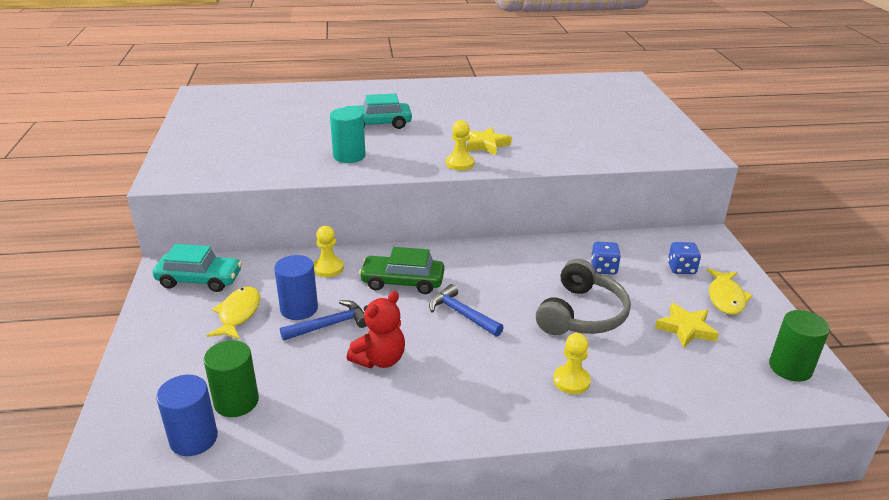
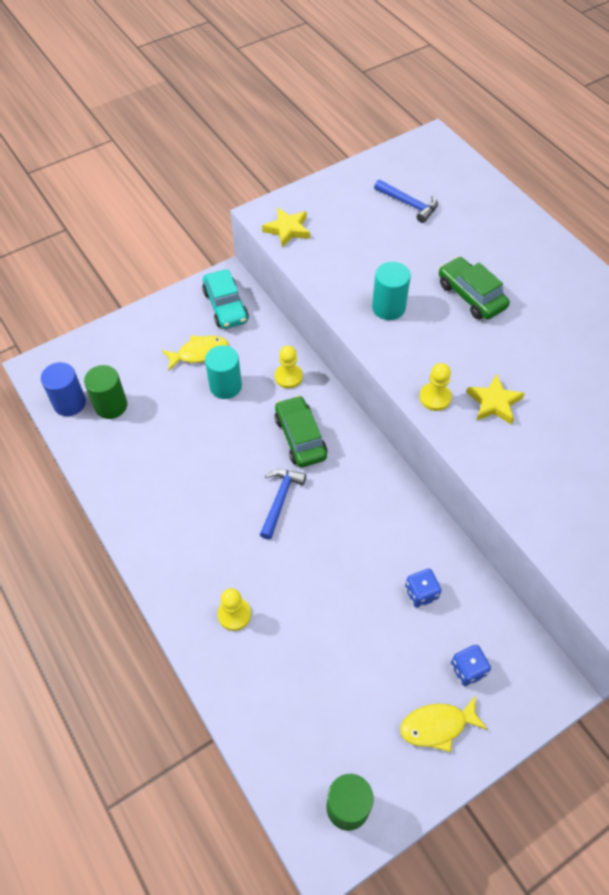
camera: 65 degrees right, 25 degrees up
blue cylinder [274,255,318,320] -> turquoise cylinder [205,345,242,399]
blue hammer [280,300,367,341] -> blue hammer moved to [374,179,438,223]
turquoise car [346,93,412,129] -> green car [439,257,510,320]
red teddy bear [347,291,405,368] -> none
grey headphones [536,259,631,335] -> none
yellow star [655,302,719,348] -> yellow star moved to [262,207,310,248]

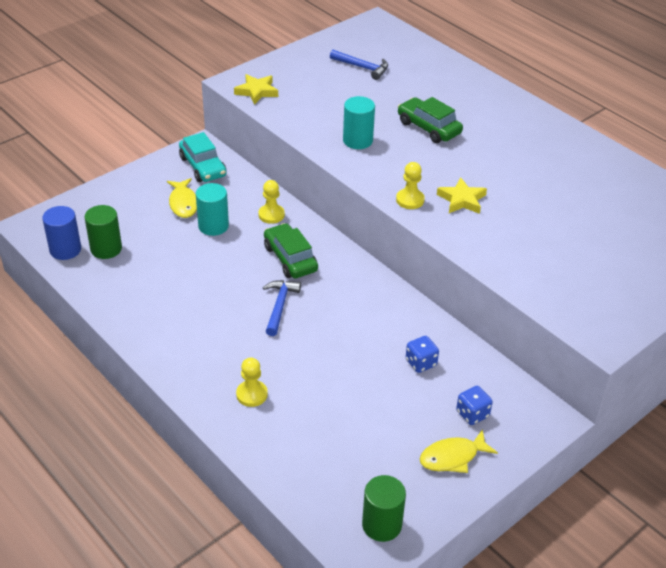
camera: 10 degrees left, 15 degrees down
yellow fish [162,335,228,371] -> yellow fish turned 105 degrees clockwise [167,178,197,218]

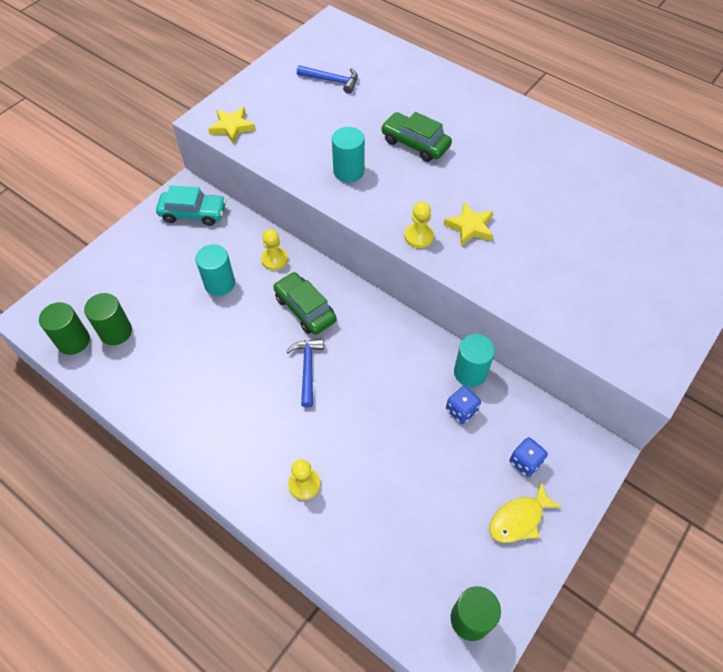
camera: 10 degrees left, 15 degrees up
blue cylinder [42,206,81,260] -> green cylinder [39,302,90,355]
yellow fish [167,178,197,218] -> none
turquoise car [179,132,227,182] -> turquoise car turned 45 degrees counterclockwise [156,185,226,226]
none -> turquoise cylinder [454,334,495,387]

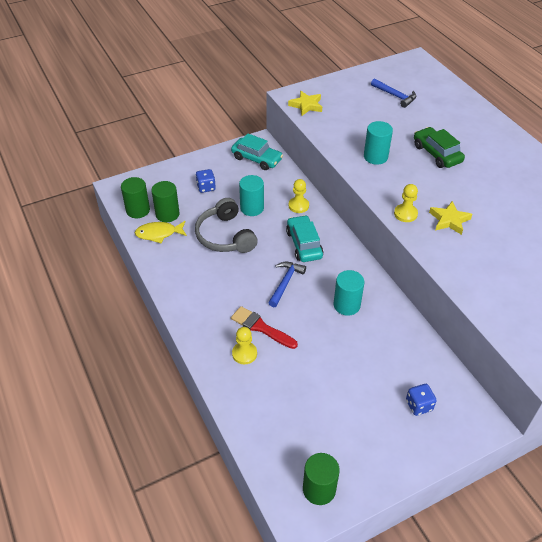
camera: 25 degrees right, 10 degrees down
green car [273,272,337,335] -> turquoise car [286,215,323,262]
blue dice [446,386,481,424] -> blue dice moved to [196,169,216,193]
turquoise cylinder [454,334,495,387] -> turquoise cylinder moved to [334,270,364,316]
yellow fish [489,482,562,543] -> yellow fish moved to [135,221,187,243]
none -> grey headphones [195,198,258,253]
none -> red brush [231,306,298,349]

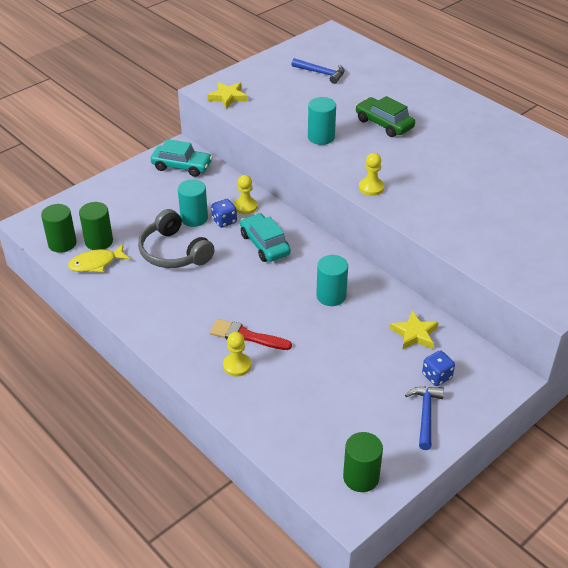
camera: 15 degrees left, 5 degrees down
blue dice [196,169,216,193] -> blue dice moved to [211,199,237,228]
blue hammer [268,262,306,307] -> blue hammer moved to [405,386,444,450]
yellow star [429,201,472,235] -> yellow star moved to [390,311,439,350]

